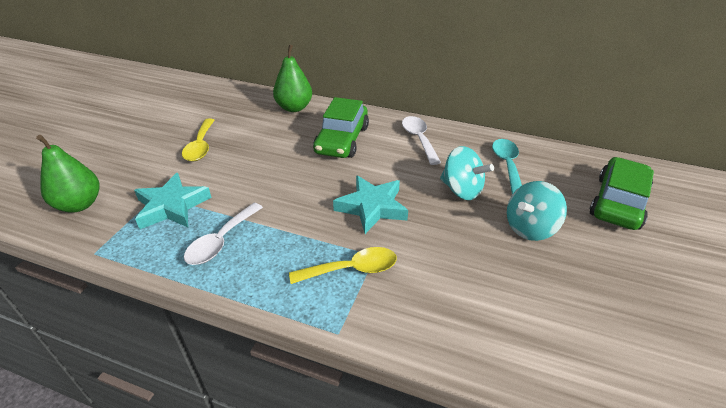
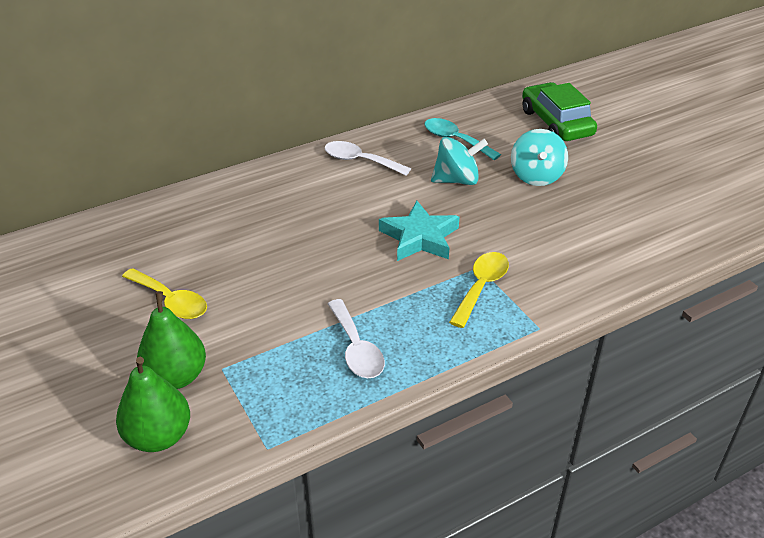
camera: 50 degrees left, 0 degrees up
turquoise star [134,173,212,229] -> none
green pear [273,44,312,112] -> green pear moved to [137,291,206,389]
green car [313,97,369,158] -> none

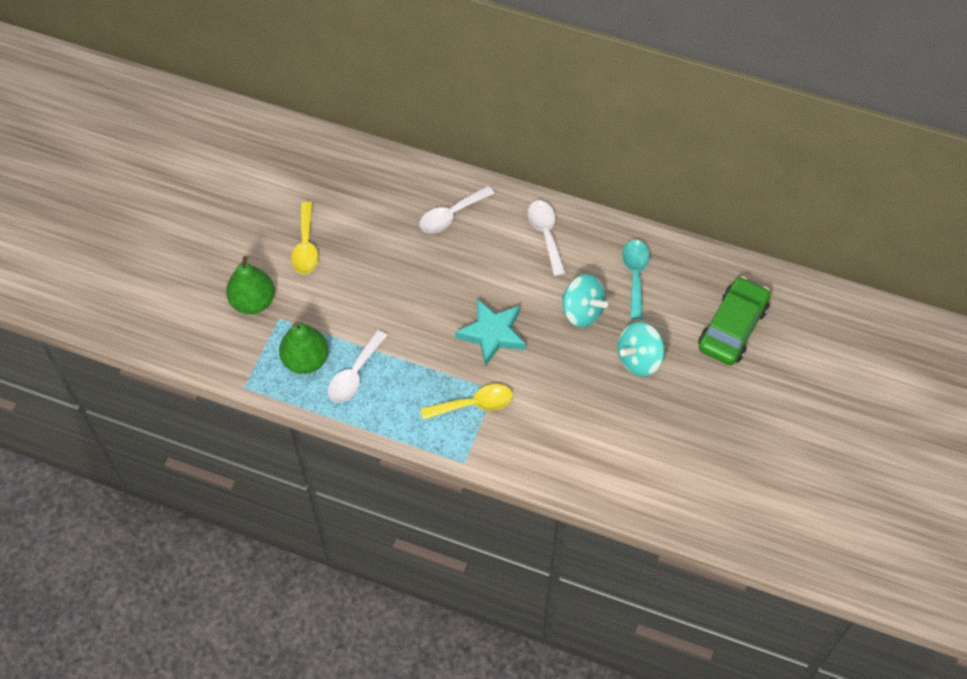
camera: 50 degrees right, 20 degrees up
green pear [116,357,190,452] -> green pear moved to [279,322,329,374]
none -> white spoon [419,185,495,233]

